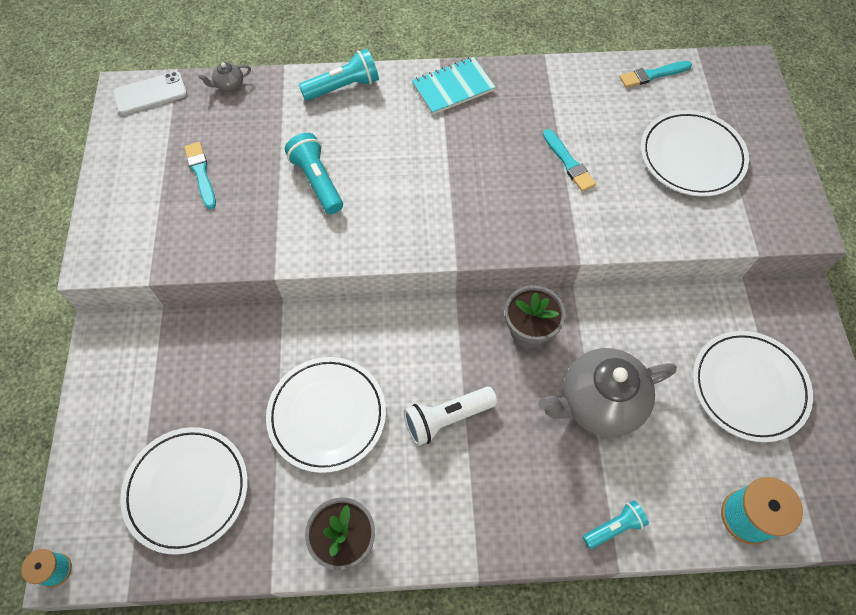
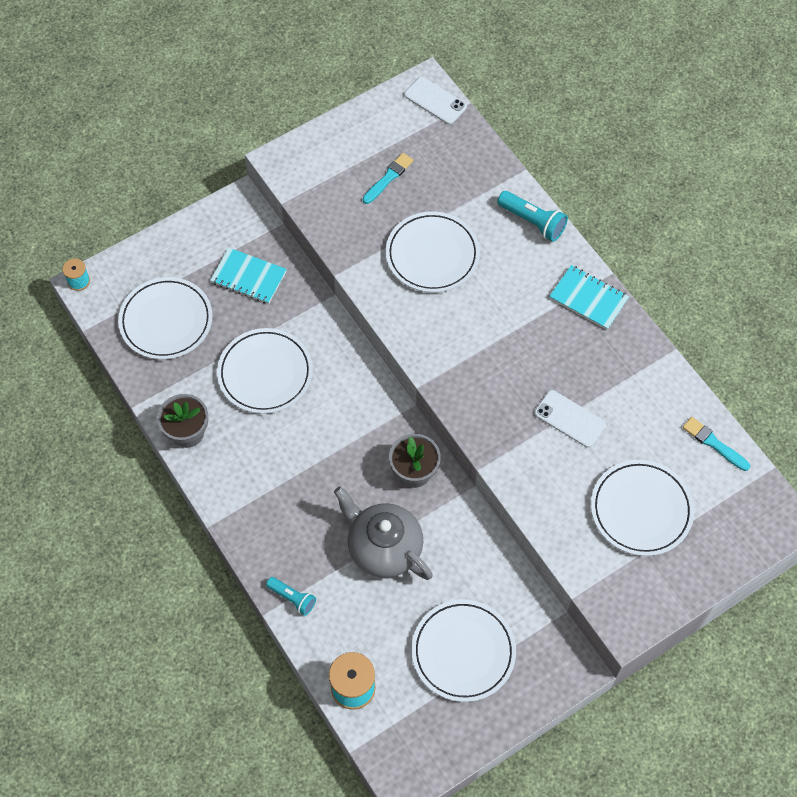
camera: 60 degrees right, 0 degrees up
grey teapot [198,62,251,91] -> none
turquoise flashlight [285,133,343,214] -> white plate [386,211,480,293]
white flashlight [404,387,497,446] -> none
turquoise brush [543,129,596,192] -> white phone [534,390,606,448]
none -> turquoise notebook [210,248,287,304]

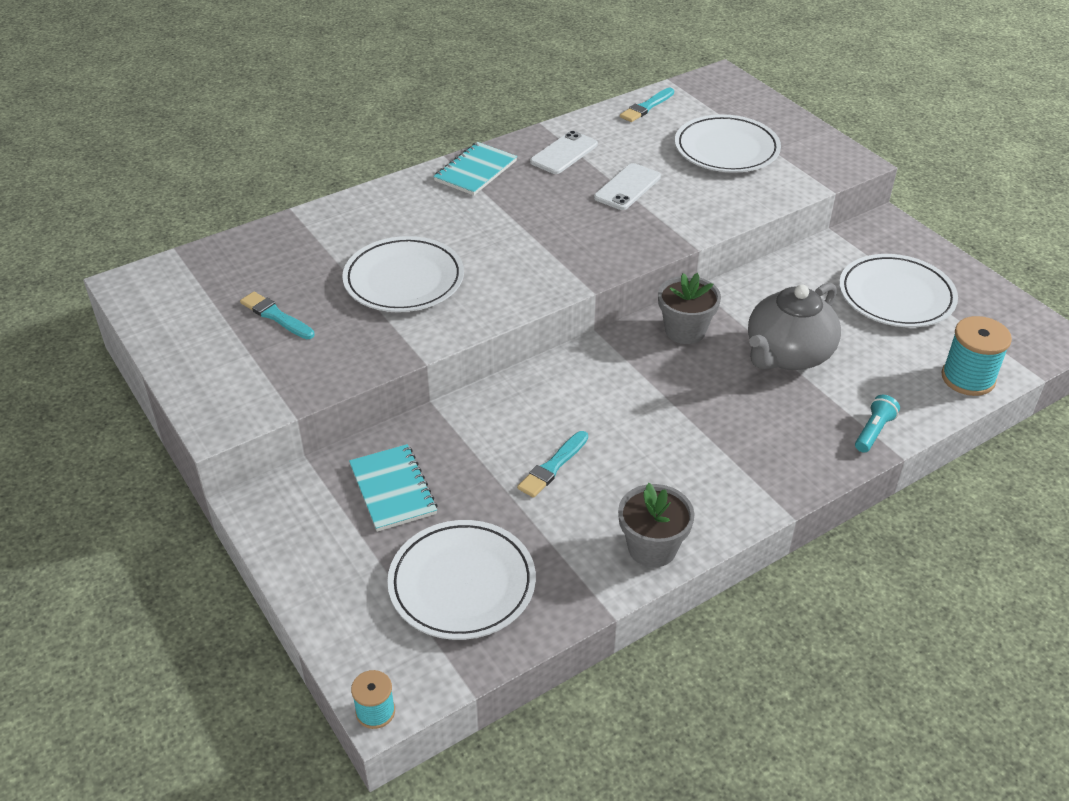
camera: 90 degrees left, 20 degrees down
turquoise notebook [210,248,287,304] -> turquoise notebook turned 45 degrees counterclockwise [349,444,438,532]
white plate [217,328,313,414] -> turquoise brush [517,431,588,498]
white phone [404,77,467,124] -> white phone moved to [530,131,598,174]
turquoise flashlight [497,191,568,242] -> none

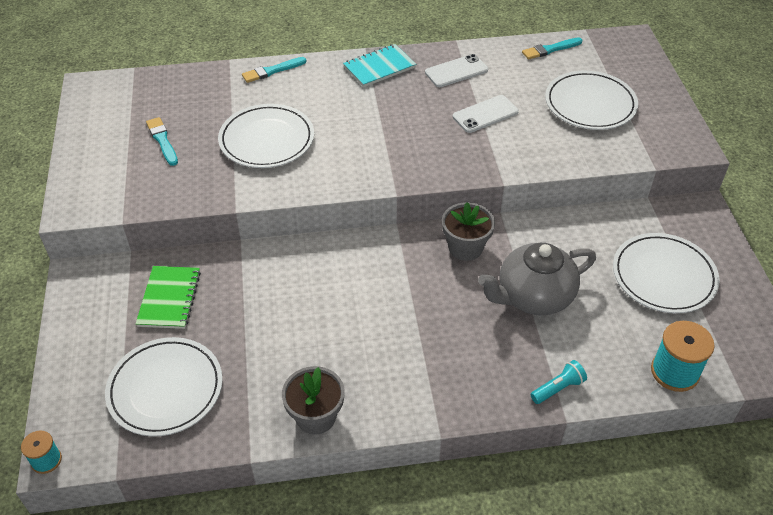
camera: 25 degrees right, 5 degrees up
turquoise notebook [349,444,438,532] -> green notebook [136,266,201,329]
turquoise brush [517,431,588,498] -> turquoise brush moved to [242,57,306,83]

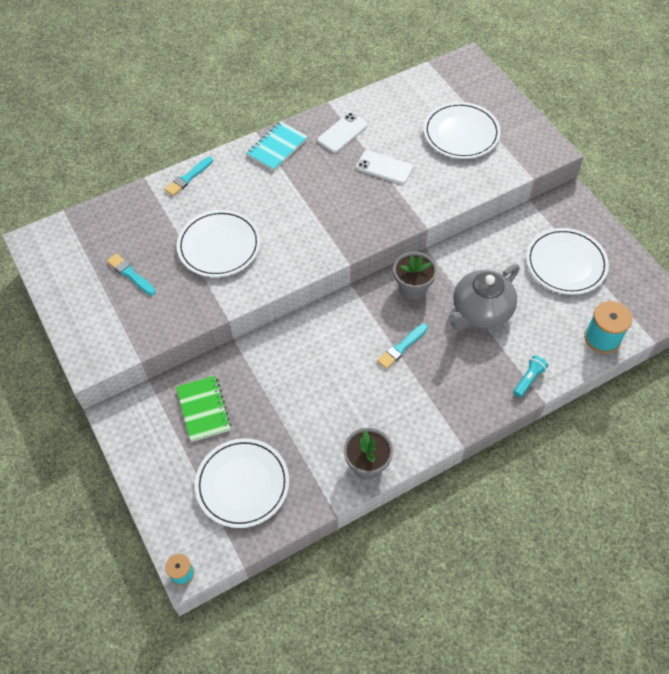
camera: 20 degrees left, 10 degrees up
white phone [453,95,519,133] -> white phone turned 75 degrees clockwise [356,150,413,184]
turquoise brush [522,37,582,59] -> turquoise brush moved to [377,324,428,369]

